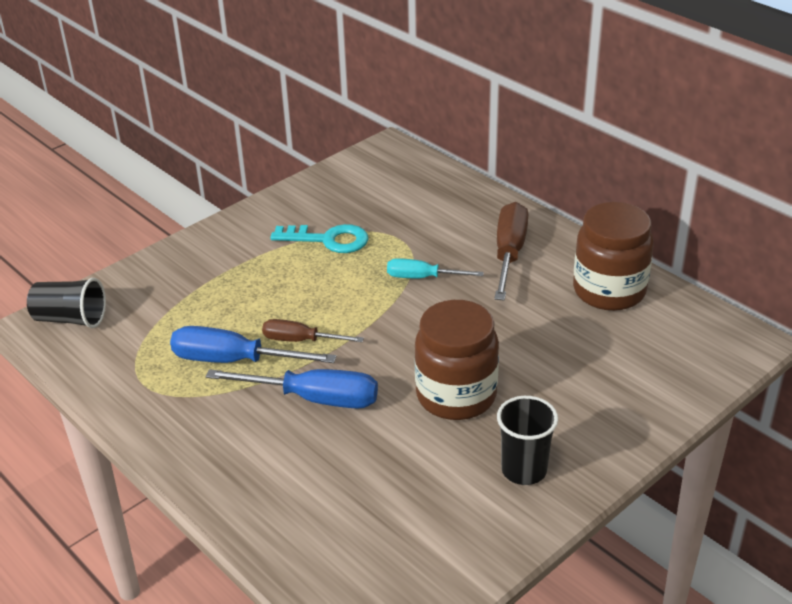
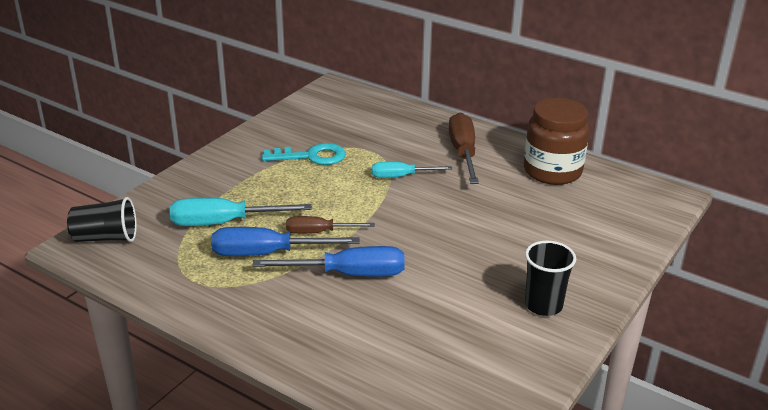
camera: 15 degrees left, 5 degrees down
brown jar [415,300,499,420] -> none
none -> turquoise screwdriver [170,198,312,226]

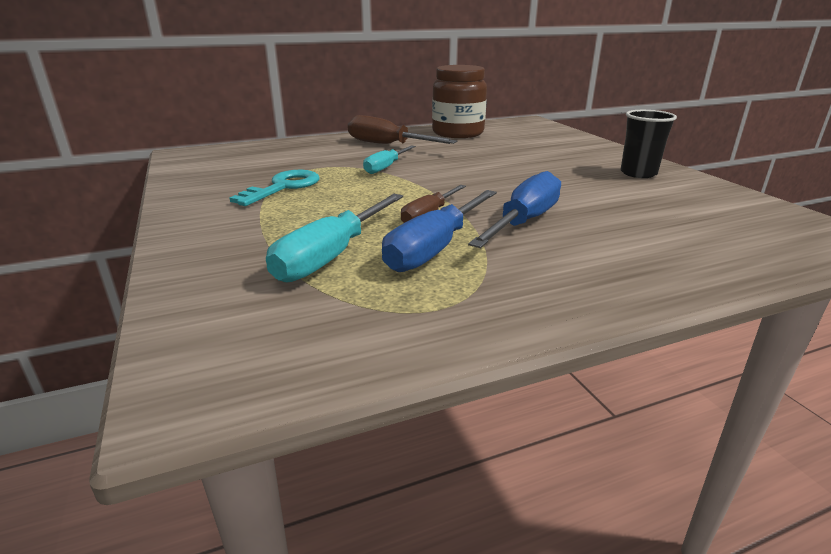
camera: 55 degrees left, 5 degrees down
black cup [67,197,137,242] -> none

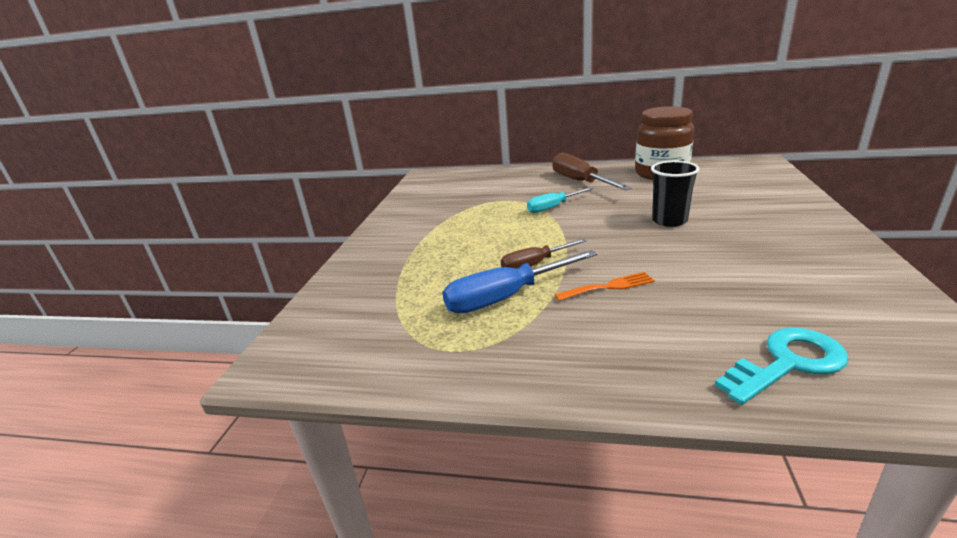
camera: 35 degrees right, 0 degrees up
turquoise key [229,170,320,206] -> turquoise key moved to [715,328,848,405]
turquoise screwdriver [266,194,403,282] -> none
blue screwdriver [468,171,561,248] -> orange fork [555,272,655,301]
black cup [620,110,677,178] -> black cup moved to [651,161,700,227]

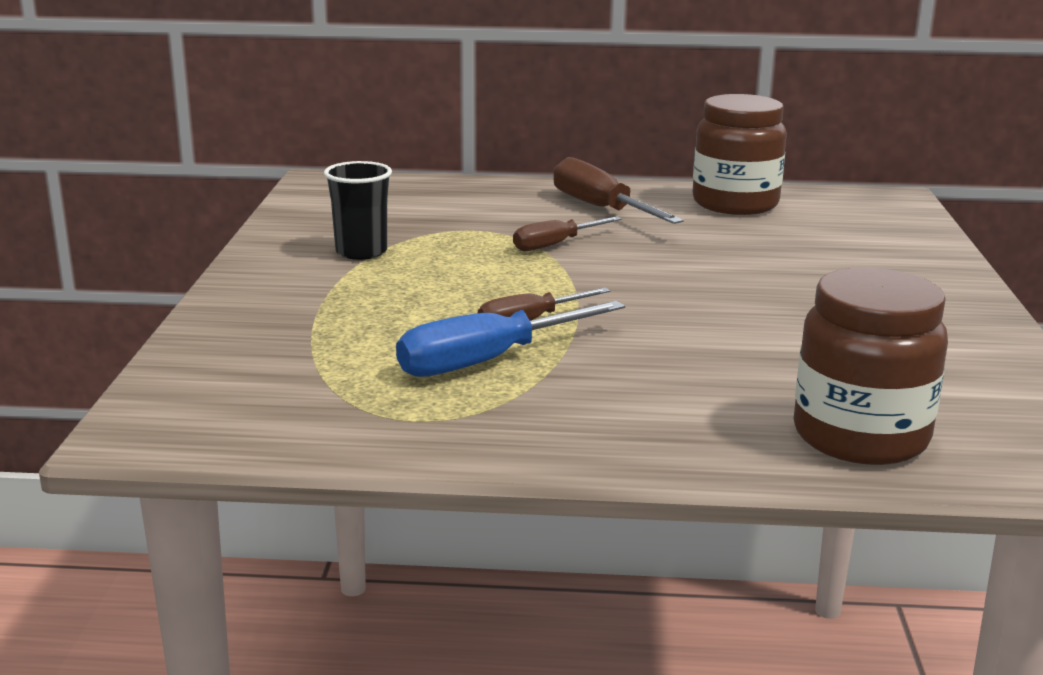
camera: 10 degrees left, 5 degrees down
turquoise screwdriver [527,187,593,213] -> brown screwdriver [513,216,622,251]
orange fork [555,272,655,301] -> none
black cup [651,161,700,227] -> black cup moved to [324,161,392,260]
turquoise key [715,328,848,405] -> brown jar [794,268,948,465]

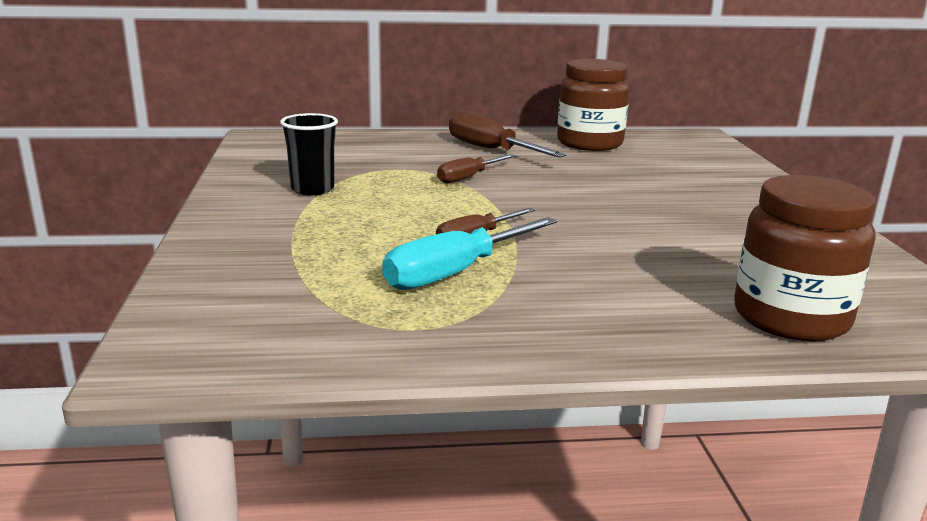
camera: 10 degrees left, 0 degrees up
blue screwdriver [396,301,625,377] -> turquoise screwdriver [382,217,557,290]

